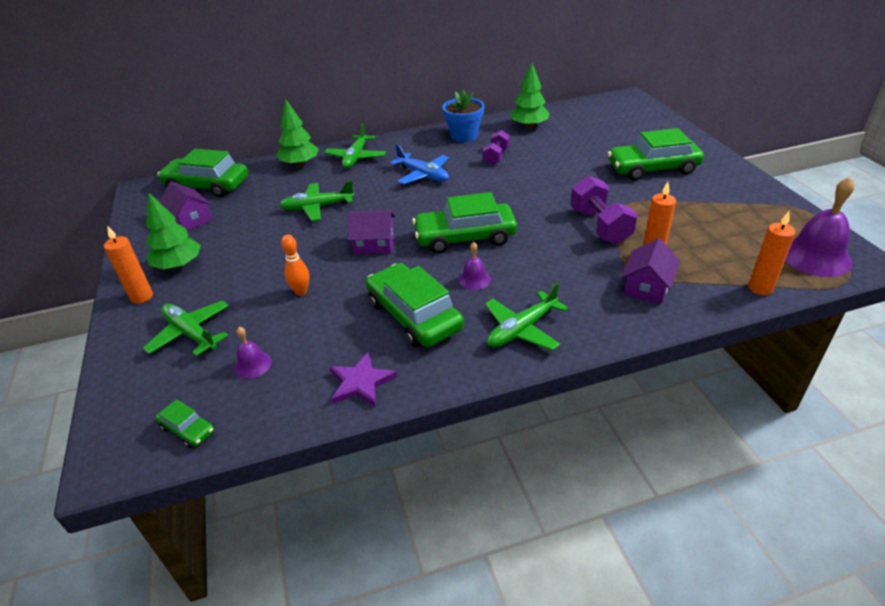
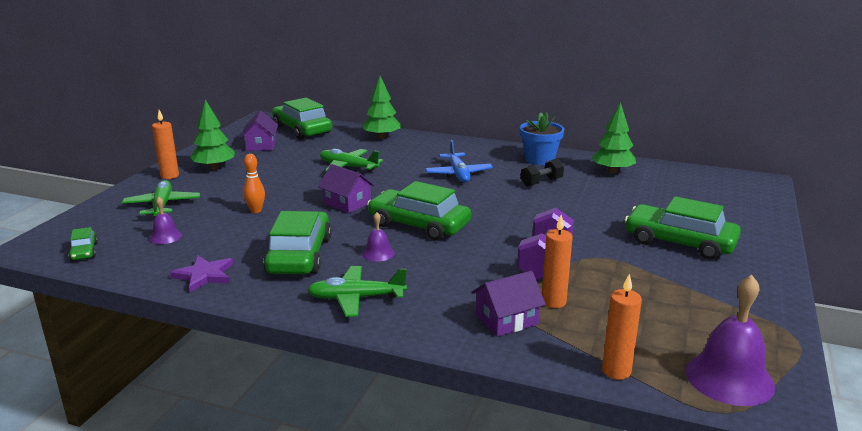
camera: 35 degrees right, 15 degrees down
green plane [324,123,386,168] -> none
purple dumbbell [483,130,510,165] -> black dumbbell [521,158,564,187]

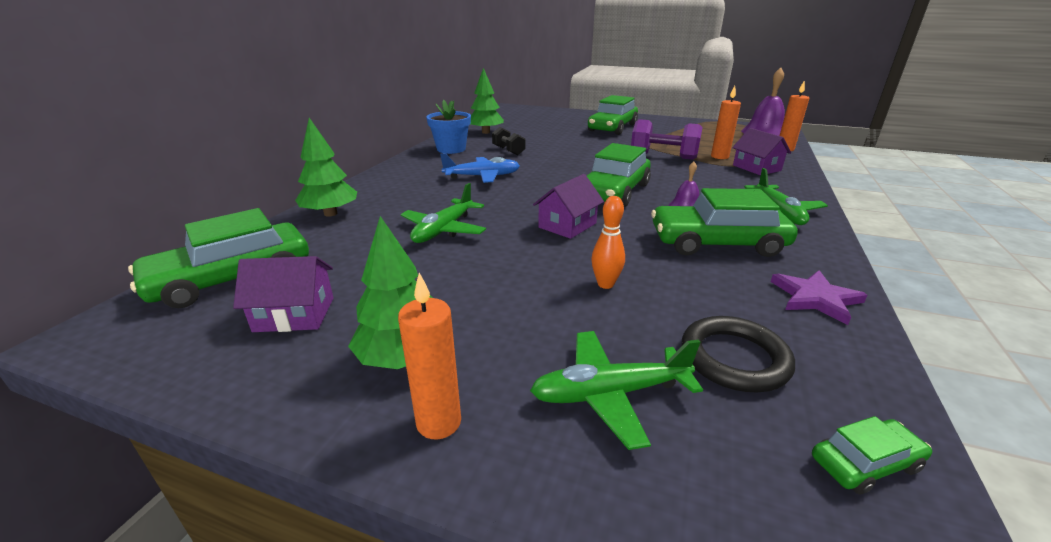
camera: 90 degrees left, 5 degrees up
purple bell [149,197,182,244] -> black ring [682,316,795,392]

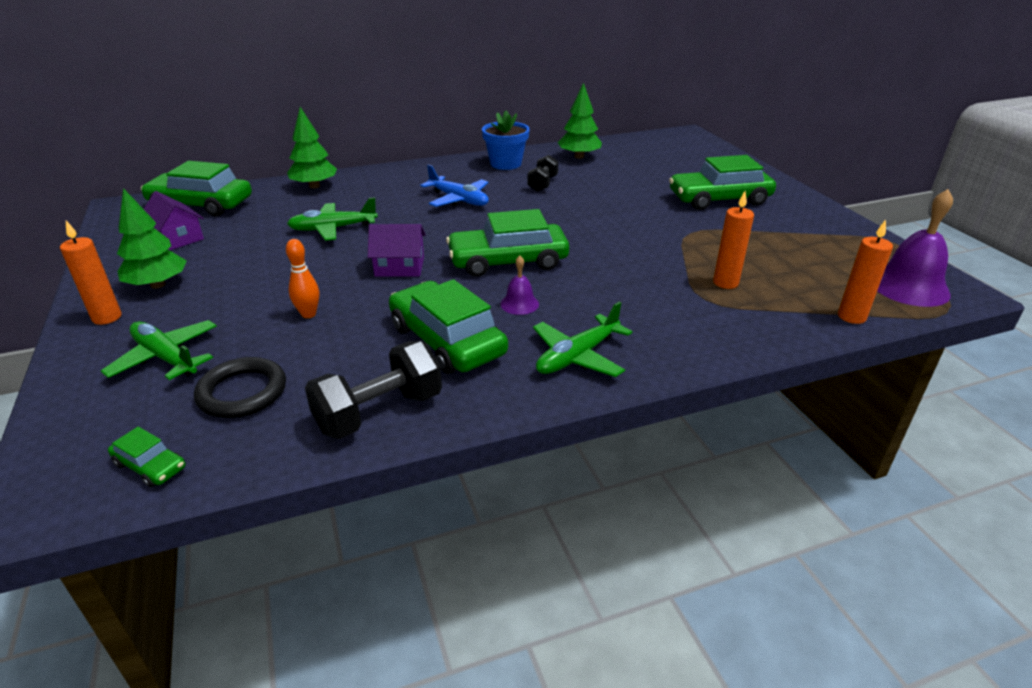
camera: 50 degrees right, 5 degrees up
purple dumbbell [631,119,703,160] -> none
purple house [732,128,791,175] -> none
purple star [771,270,867,325] -> black dumbbell [305,341,442,439]

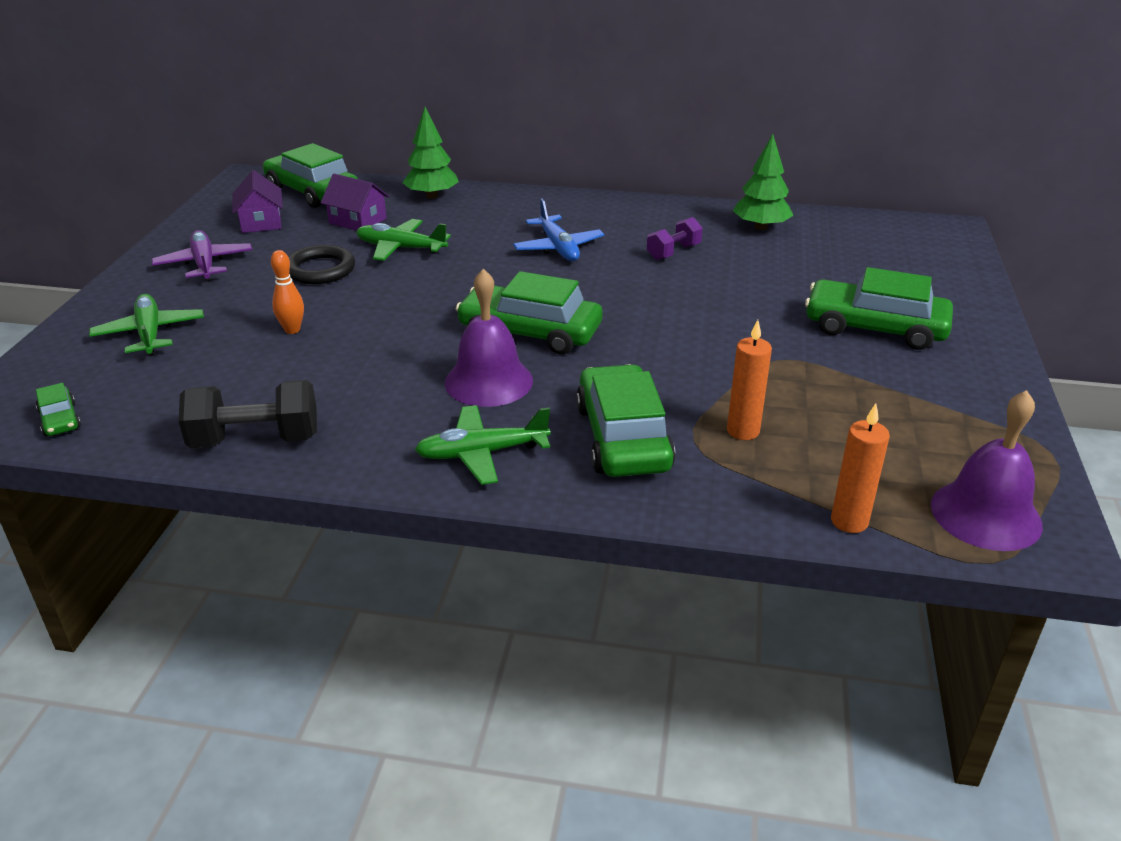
camera: 30 degrees right, 0 degrees up
orange candle [60,221,122,325] -> none
green tree [117,188,187,289] -> purple plane [152,230,252,281]
black ring [194,357,286,418] -> black ring moved to [288,245,355,284]
purple house [368,224,426,277] -> purple house moved to [321,174,389,231]
green car [389,279,508,374] -> green car moved to [576,364,675,477]
blue flower pot [482,111,530,170] -> none
purple bell [500,256,539,315] -> purple bell [445,269,533,407], size x1.96
black dumbbell [527,155,558,192] -> purple dumbbell [647,217,703,260]

